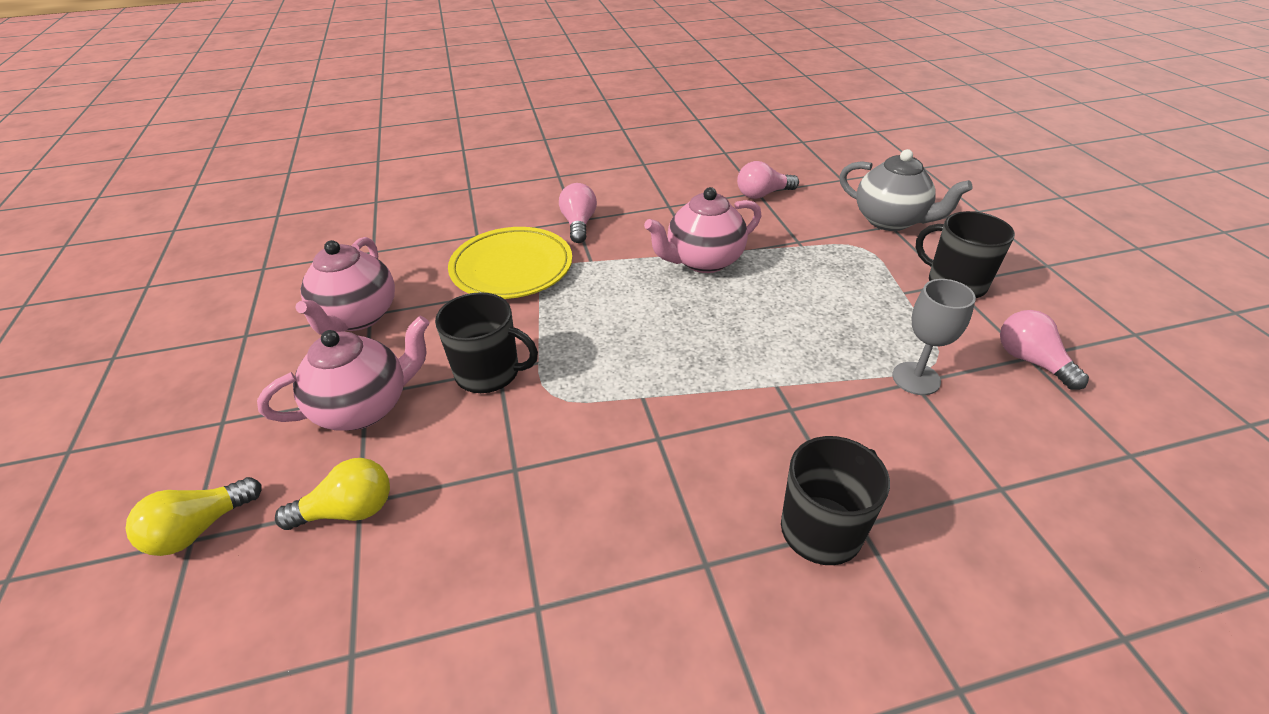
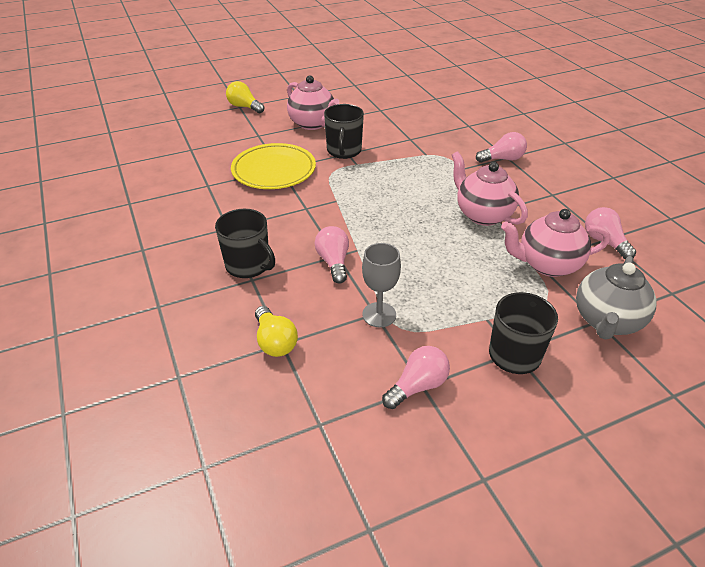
camera: 80 degrees right, 0 degrees up
yellow light bulb [275,458,390,530] -> yellow light bulb moved to [255,306,298,357]
pink teapot [295,237,395,335] -> pink teapot moved to [501,209,610,277]
yellow plate [448,227,572,299] -> yellow plate moved to [231,143,316,189]
none -> pink light bulb [315,226,349,284]

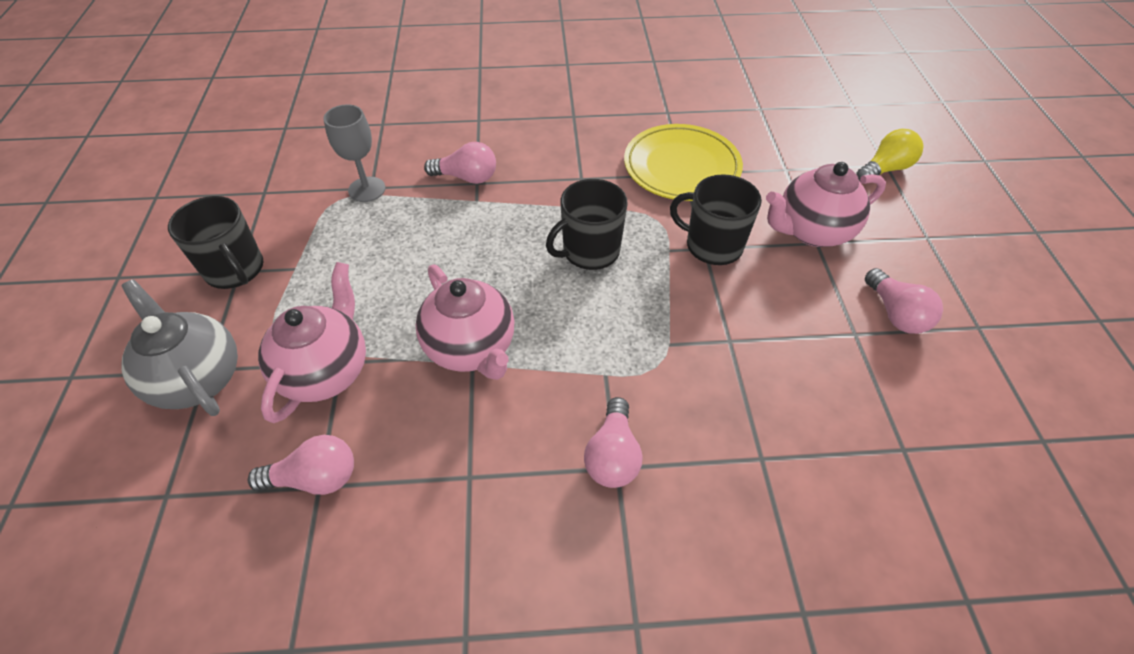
camera: 110 degrees right, 10 degrees up
black mug [215,209,275,278] -> black mug moved to [546,179,628,270]
yellow light bulb [255,306,298,357] -> none
pink light bulb [382,346,450,409] -> pink light bulb moved to [865,268,943,334]
pink teapot [452,151,528,226] -> pink teapot turned 75 degrees clockwise [416,264,514,380]

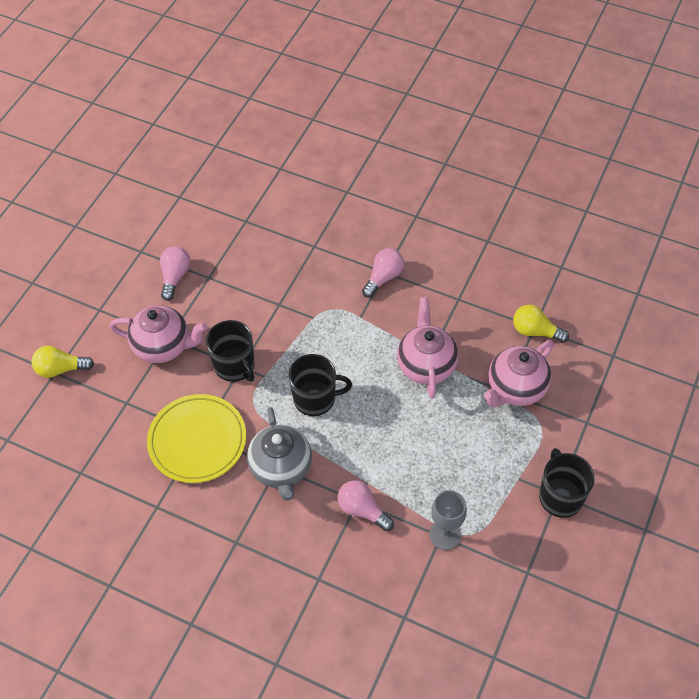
camera: 150 degrees left, 5 degrees up
grey teapot [121,279,238,416] -> grey teapot moved to [247,407,312,501]
pink light bulb [248,435,354,495] -> yellow light bulb [513,305,569,343]

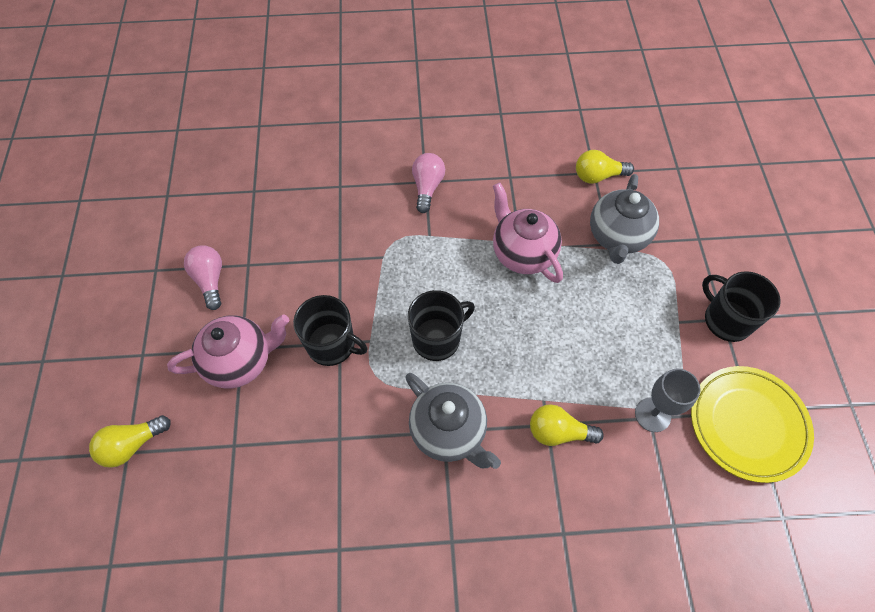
camera: 30 degrees left, 5 degrees up
yellow plate [147,394,246,483] -> yellow plate moved to [691,366,814,483]
pink light bulb [338,480,394,531] -> yellow light bulb [530,404,604,446]
pink teapot [484,340,554,407] -> grey teapot [590,174,659,264]

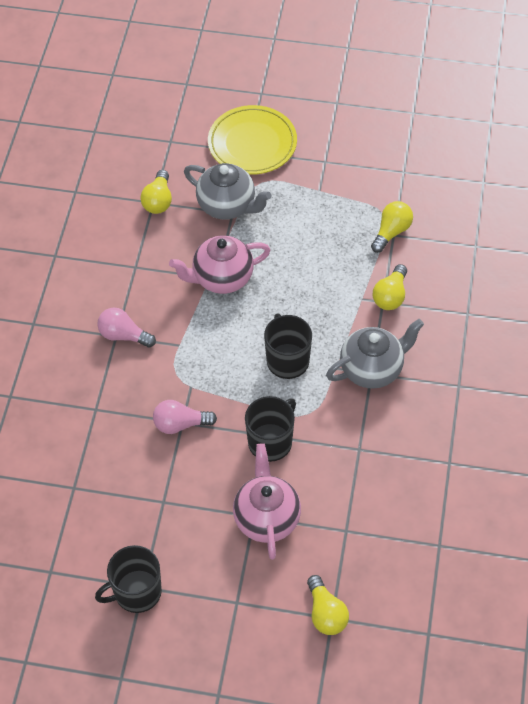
camera: 75 degrees left, 5 degrees down
pink light bulb [184,245,222,310] -> pink light bulb moved to [153,400,217,434]
grey goblet [635,369,701,432] -> yellow light bulb [371,201,413,253]
yellow plate [691,366,814,483] -> yellow plate moved to [208,105,297,175]
black mug [702,271,781,342] -> black mug moved to [95,545,162,613]

